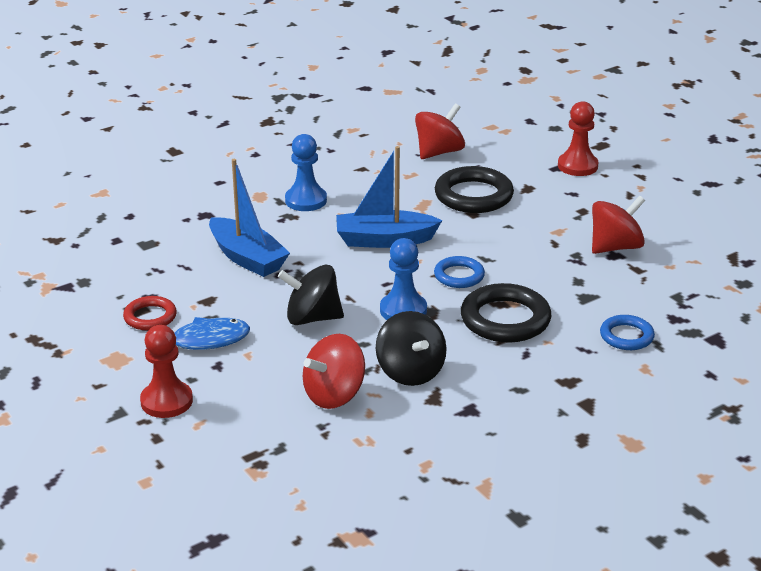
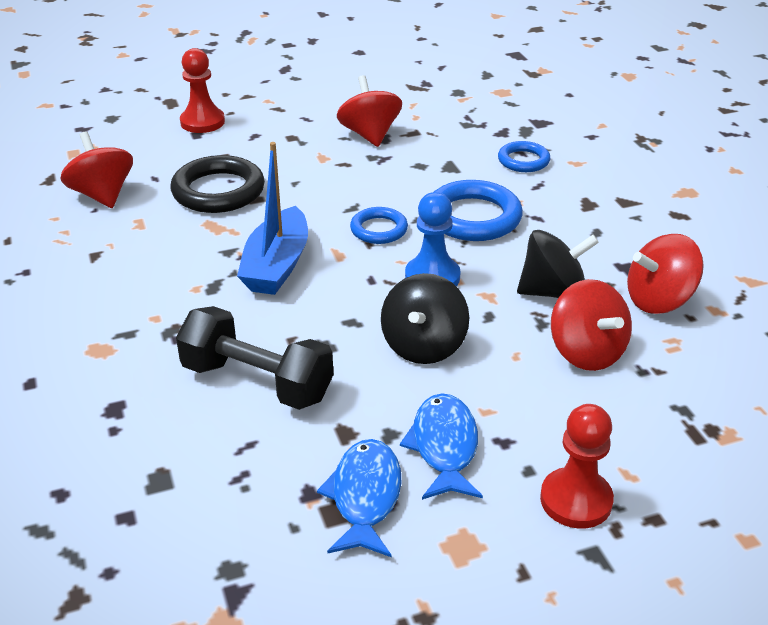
camera: 75 degrees left, 5 degrees up
red ring [123,296,177,330] -> blue fish [317,439,402,557]
blue boat [209,159,290,277] -> black dumbbell [176,306,333,410]
blue pawn [285,134,327,211] -> none
black ring [461,283,551,343] -> blue ring [434,180,523,241]
none -> red spinning top [627,234,704,314]

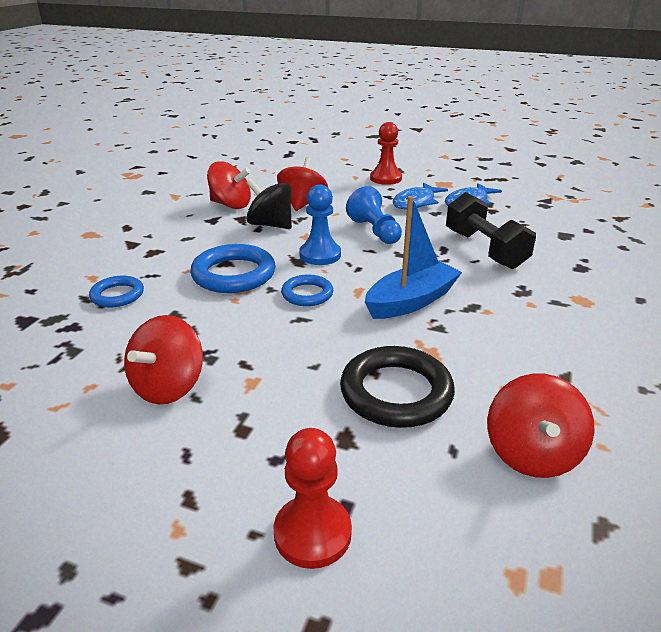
camera: 140 degrees left, 5 degrees down
black spinning top [381,273,469,364] -> blue pawn [346,186,402,244]

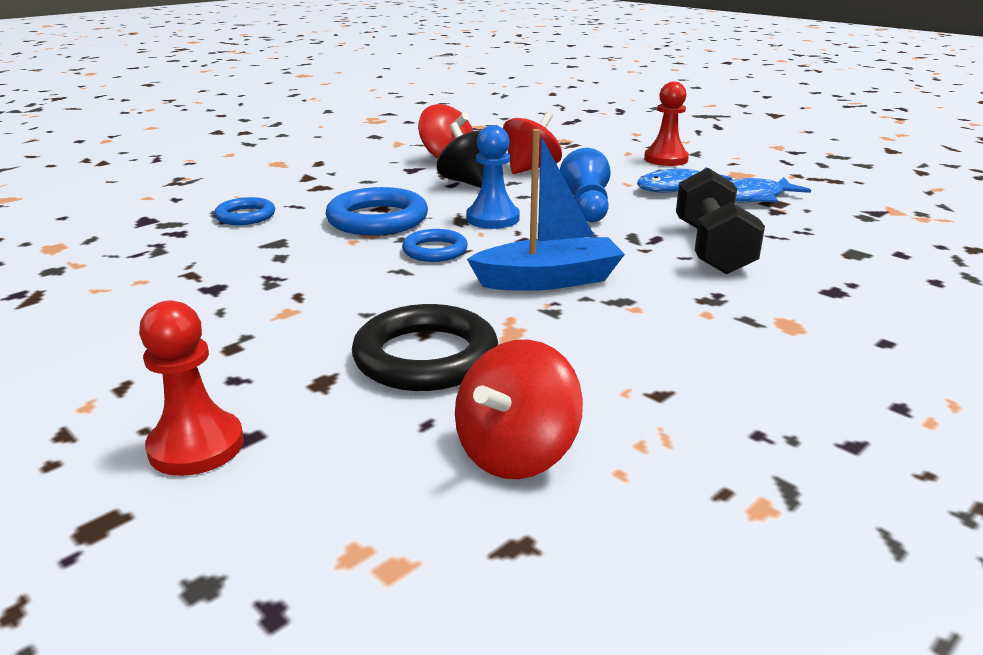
camera: 25 degrees right, 5 degrees down
red spinning top [124,315,203,404] -> none

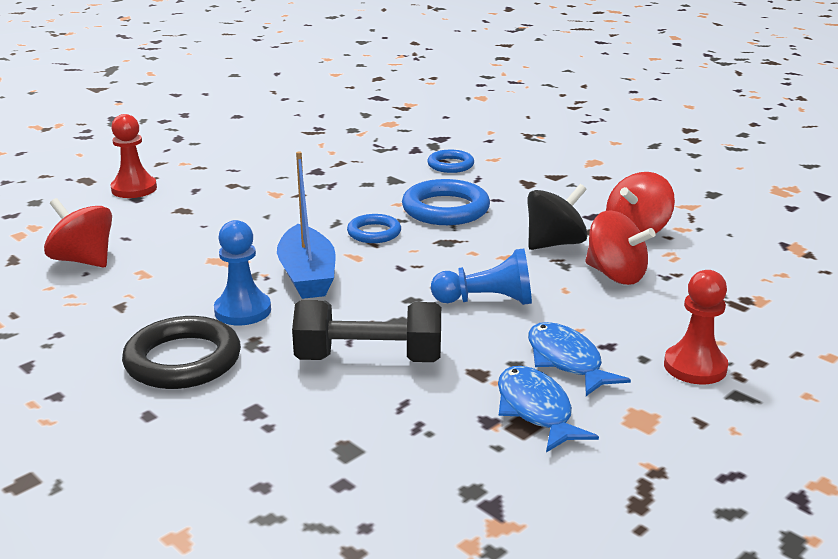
camera: 90 degrees right, 0 degrees up
black ring [352,304,498,391] -> black ring moved to [122,316,241,389]
blue pawn [466,125,520,229] -> blue pawn moved to [214,220,271,325]

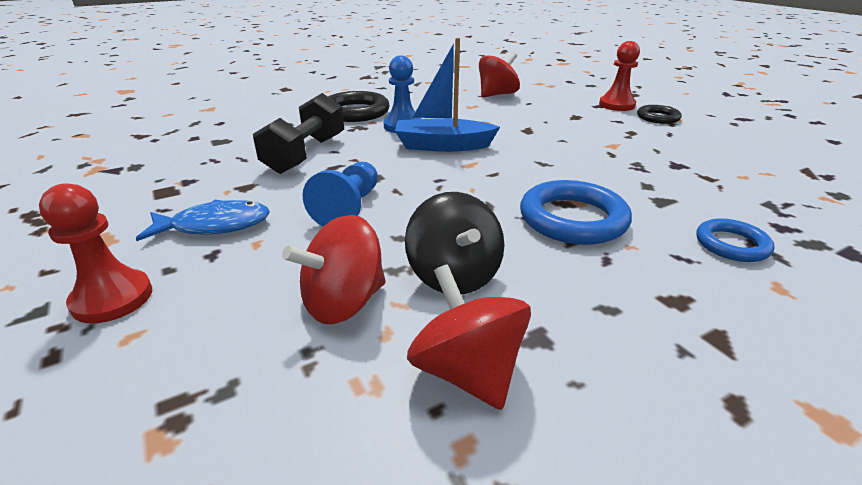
camera: 105 degrees right, 5 degrees up
blue ring [347,214,401,243] -> none
blue fish [498,366,599,453] -> none
none -> black ring [637,105,682,124]

